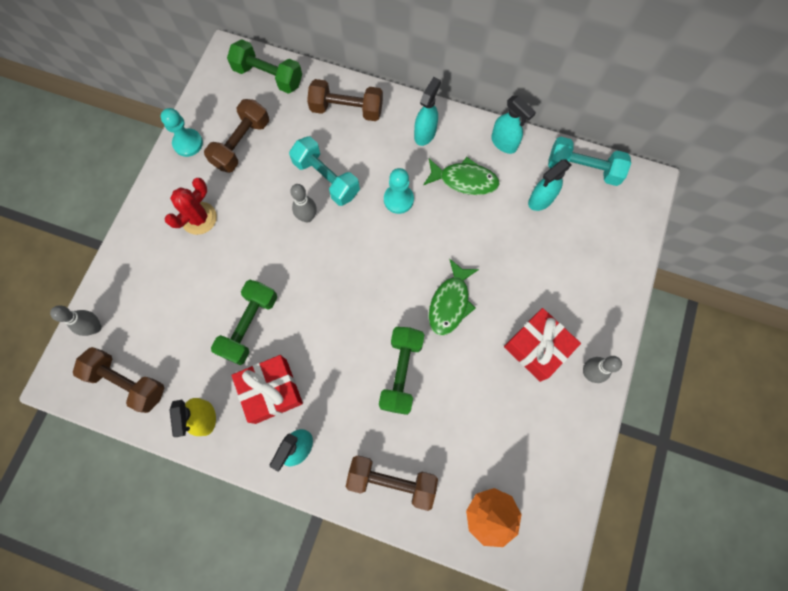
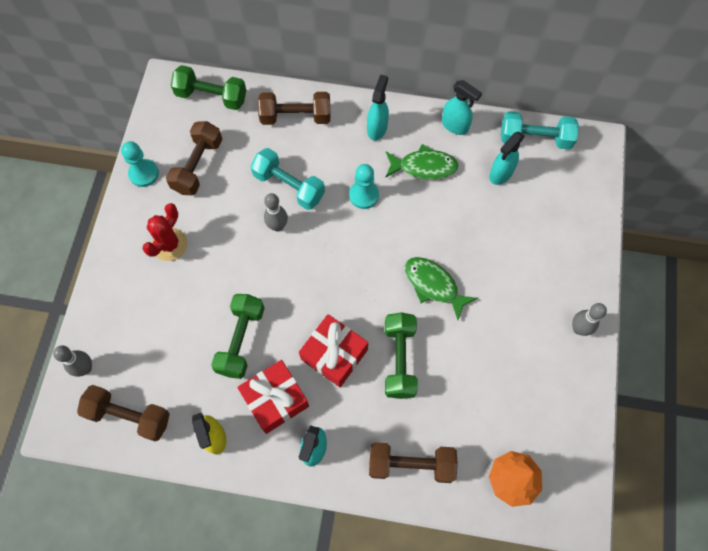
camera: 10 degrees left, 5 degrees down
green fish [428,259,479,336] -> green fish turned 120 degrees clockwise [405,257,477,320]
red gift [504,308,581,382] -> red gift moved to [299,314,368,387]

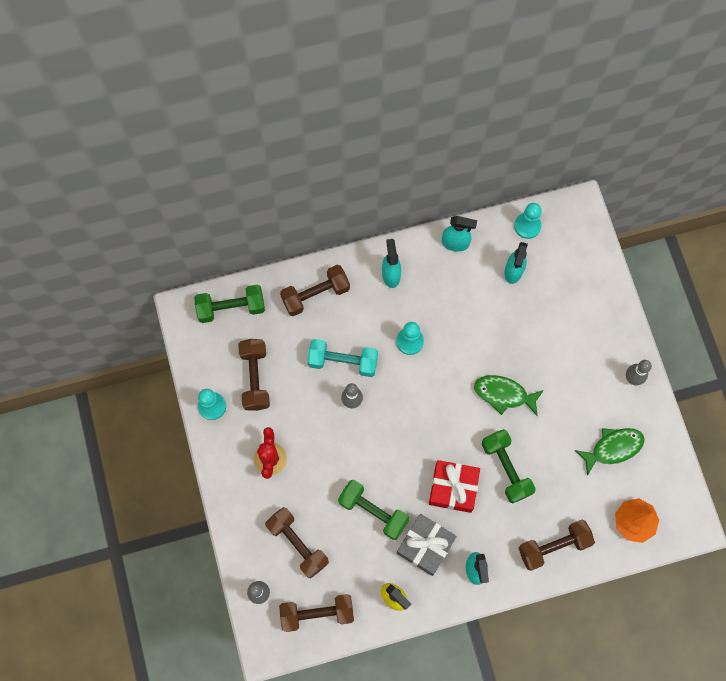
camera: 25 degrees left, 5 degrees up
green dumbbell [211,294,265,379] -> green dumbbell turned 45 degrees counterclockwise [338,480,410,540]
red gift [237,360,309,434] -> grey gift [397,514,457,576]
green fish [385,144,459,180] -> green fish moved to [575,428,645,476]
turquoise dumbbell [501,111,579,150] -> turquoise pawn [514,203,542,239]
none -> brown dumbbell [265,507,329,578]

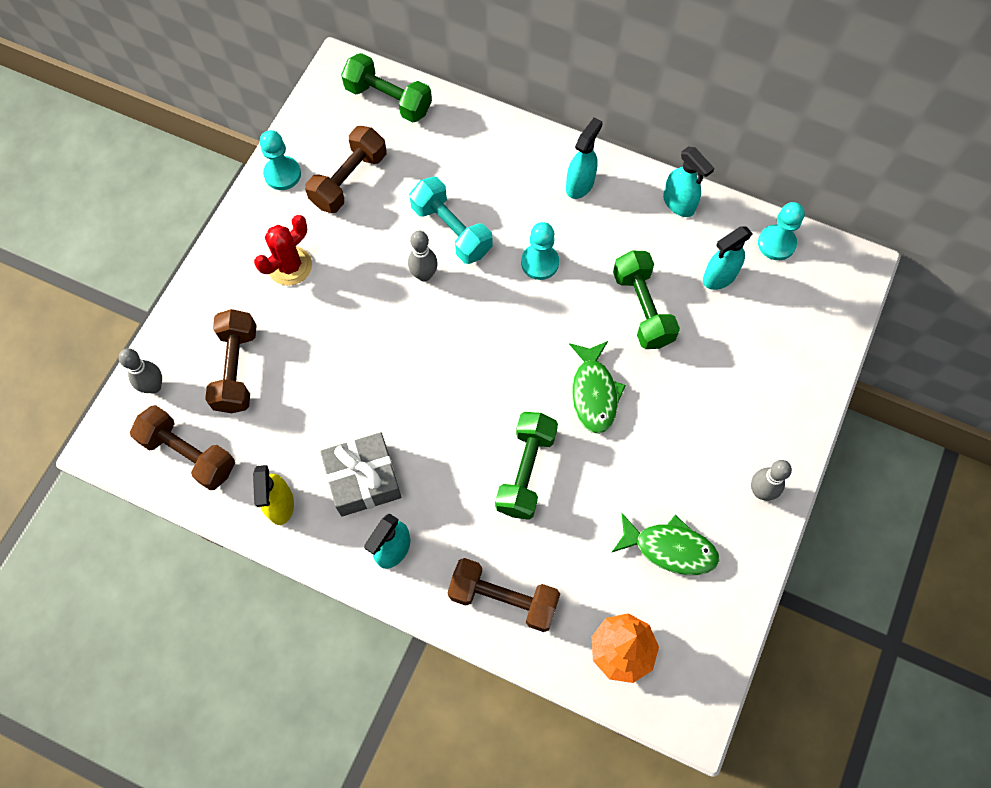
camera: 40 degrees right, 5 degrees down
brown dumbbell [280,265,350,316] -> none
green dumbbell [338,480,410,540] -> green dumbbell moved to [613,251,680,349]
red gift [429,460,480,513] -> none
green fish [474,375,544,416] -> green fish turned 150 degrees counterclockwise [569,341,626,434]

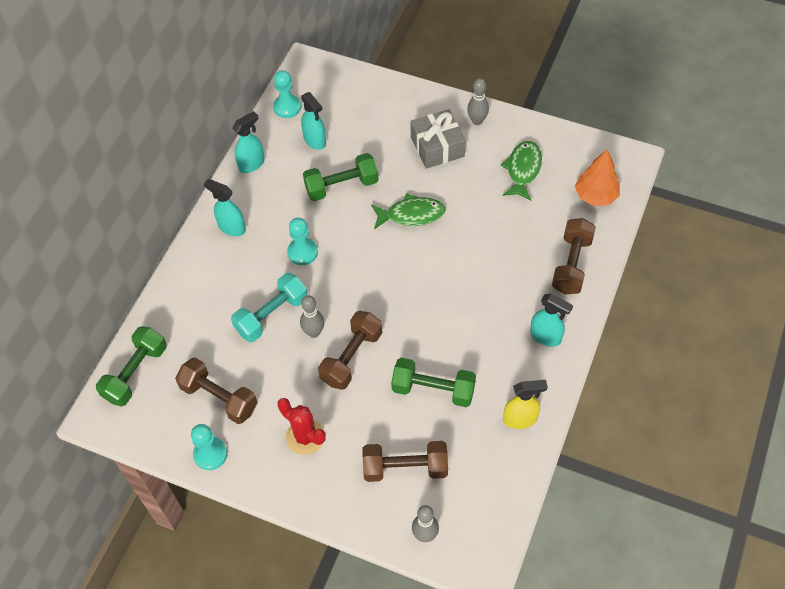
camera: 90 degrees left, 10 degrees down
brown dumbbell [130,405,235,490] -> brown dumbbell moved to [318,311,382,390]
grey gift [320,432,401,517] -> grey gift moved to [410,109,466,169]
green dumbbell [495,412,558,520] -> green dumbbell moved to [391,358,476,407]

